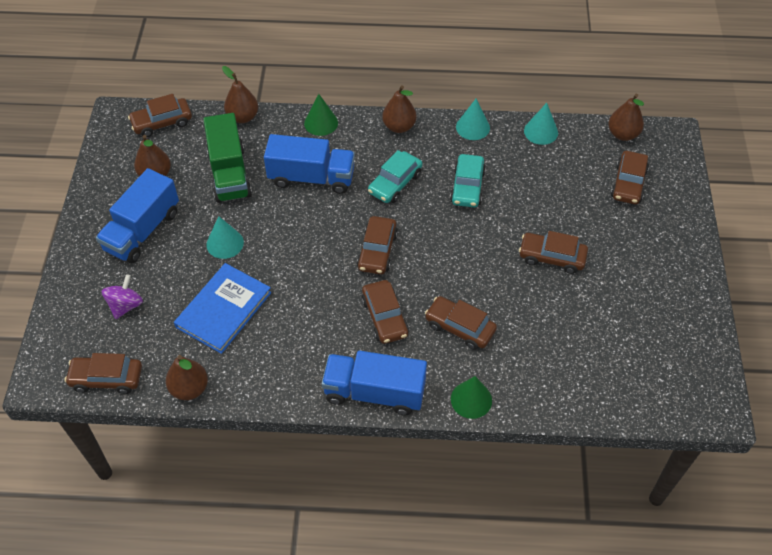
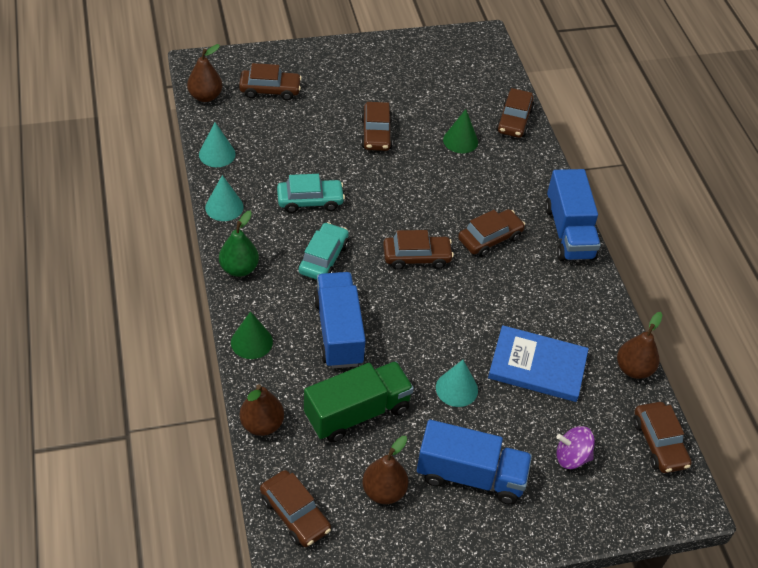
camera: 110 degrees left, 5 degrees down
turquoise car [368,150,422,203] -> turquoise car turned 90 degrees counterclockwise [299,222,349,280]
brown pear [382,85,417,133] -> green pear [219,211,259,277]
brown car [425,296,497,350] -> brown car moved to [496,88,534,138]
green cone [451,376,492,419] -> green cone moved to [443,109,478,153]

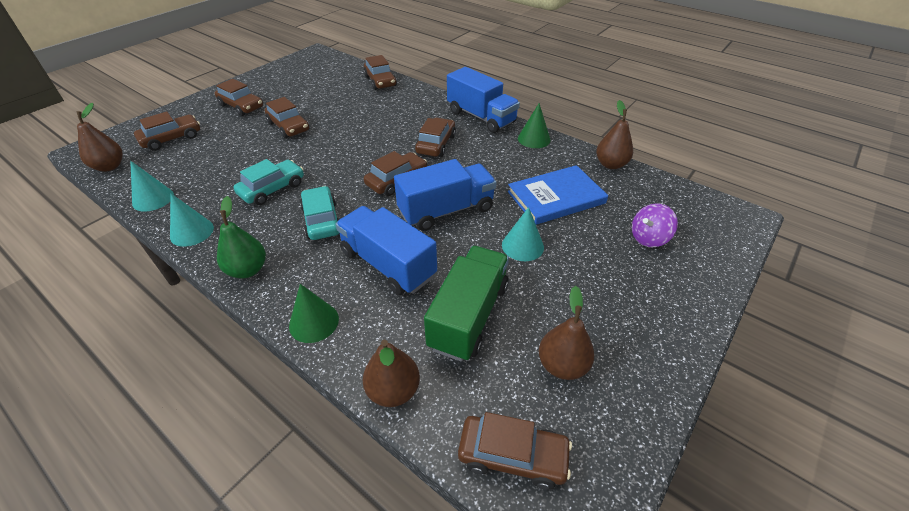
camera: 35 degrees left, 5 degrees down
blue truck [417,420,532,504] -> blue truck moved to [394,159,497,231]
green cone [443,109,478,153] -> green cone moved to [518,103,550,148]
brown car [633,402,691,473] -> brown car moved to [215,79,263,116]

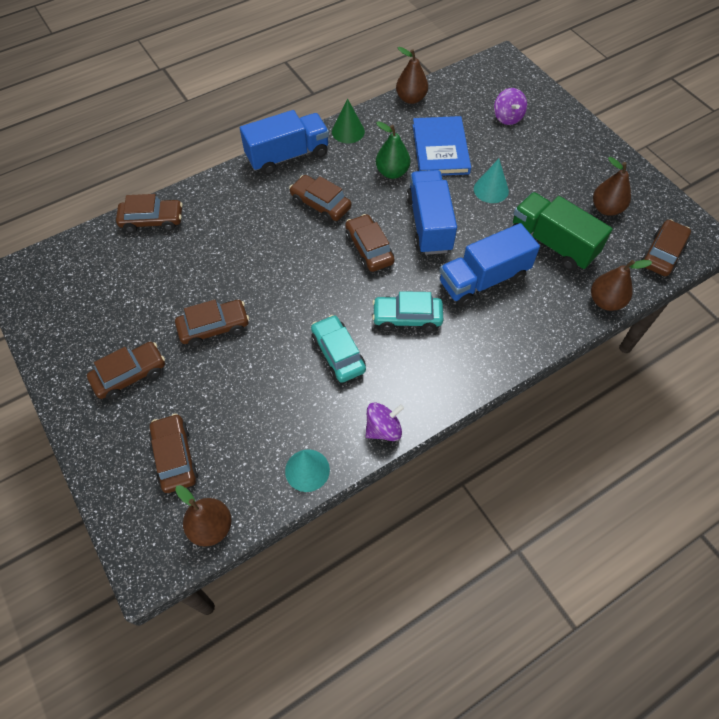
camera: 70 degrees left, 15 degrees up
turquoise cone [170,193,214,247] -> purple spinning top [366,403,404,441]
green pear [217,196,266,278] -> green pear moved to [376,121,410,179]
green cone [289,284,339,343] -> none

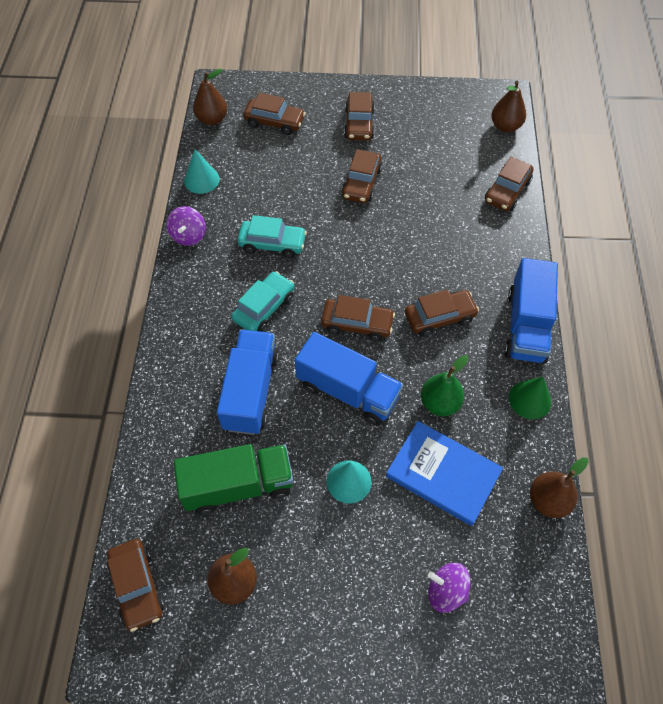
camera: 125 degrees right, 0 degrees up
brown pear [591,260,652,311] -> brown pear moved to [491,81,526,132]

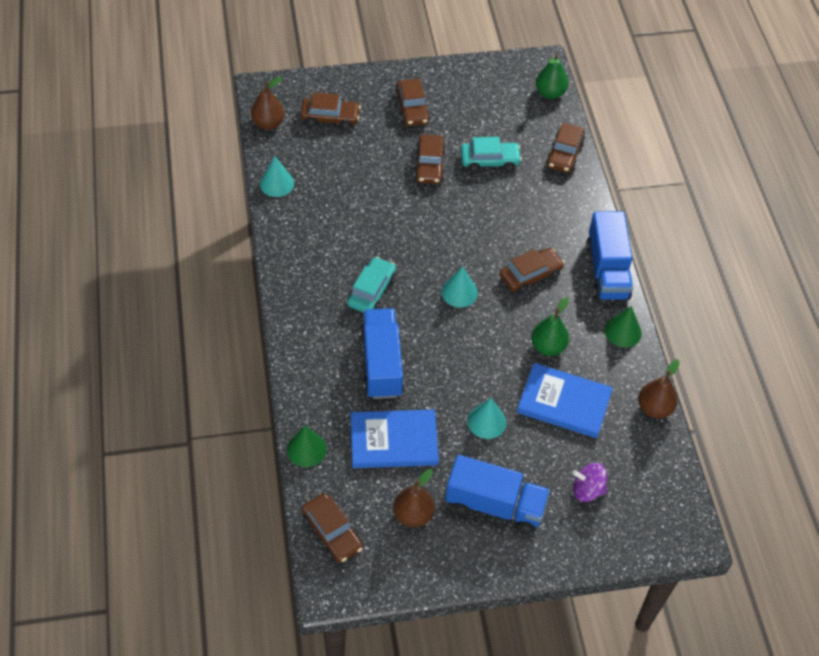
camera: 15 degrees left, 5 degrees down
purple spinning top [167,206,206,246] -> none
green truck [174,444,293,514] -> blue book [351,409,439,468]
turquoise car [237,215,307,258] -> turquoise car moved to [461,137,522,172]
blue truck [295,332,403,425] -> blue truck moved to [445,455,550,533]
brown car [321,295,395,341] -> turquoise cone [441,266,478,308]
brown pear [491,81,526,132] -> green pear [536,53,568,99]
none -> green cone [287,426,327,467]

